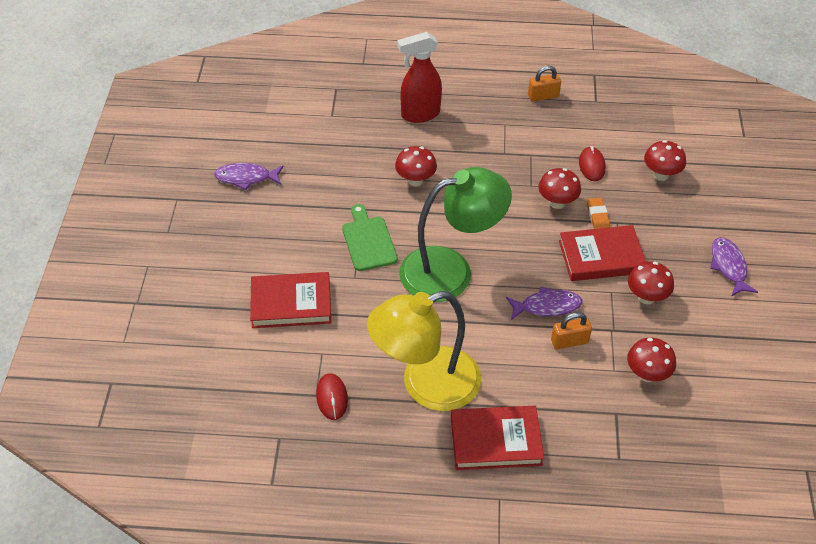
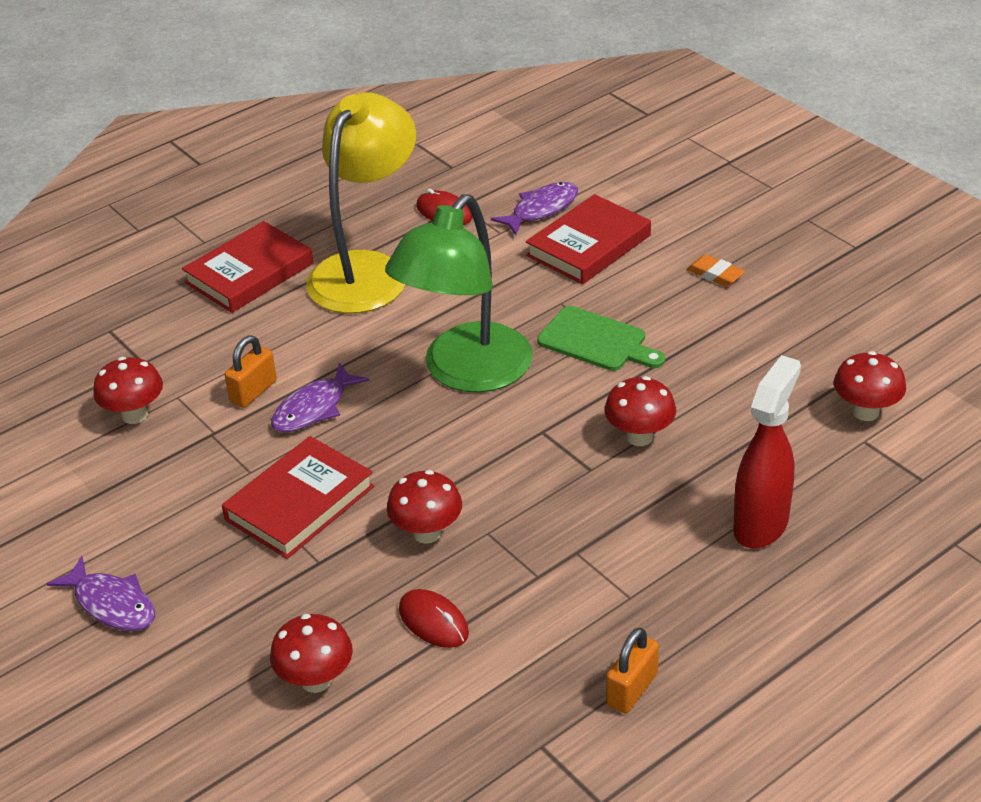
camera: 140 degrees right, 10 degrees down
purple fish [214,163,284,190] -> purple fish moved to [491,182,578,235]
orange eraser [587,198,610,229] -> orange eraser moved to [687,254,745,287]
red mushroom [628,262,674,304] -> red mushroom moved to [834,351,906,421]

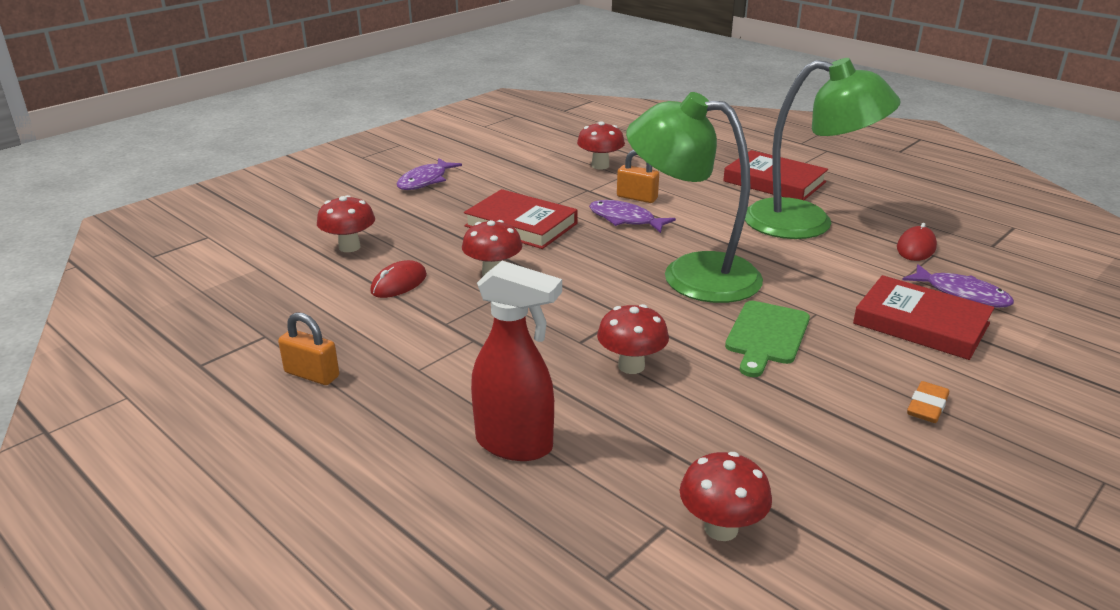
camera: 80 degrees right, 10 degrees down
yellow lamp [306,92,416,314] -> green lamp [745,58,901,239]

